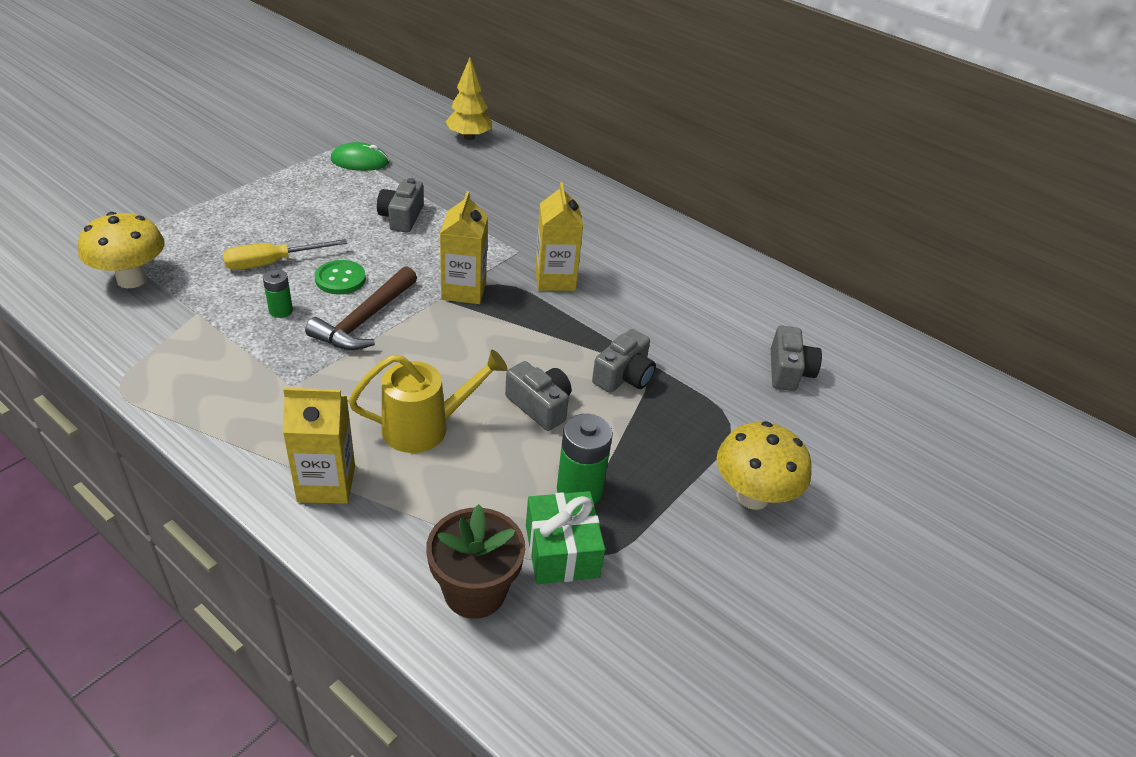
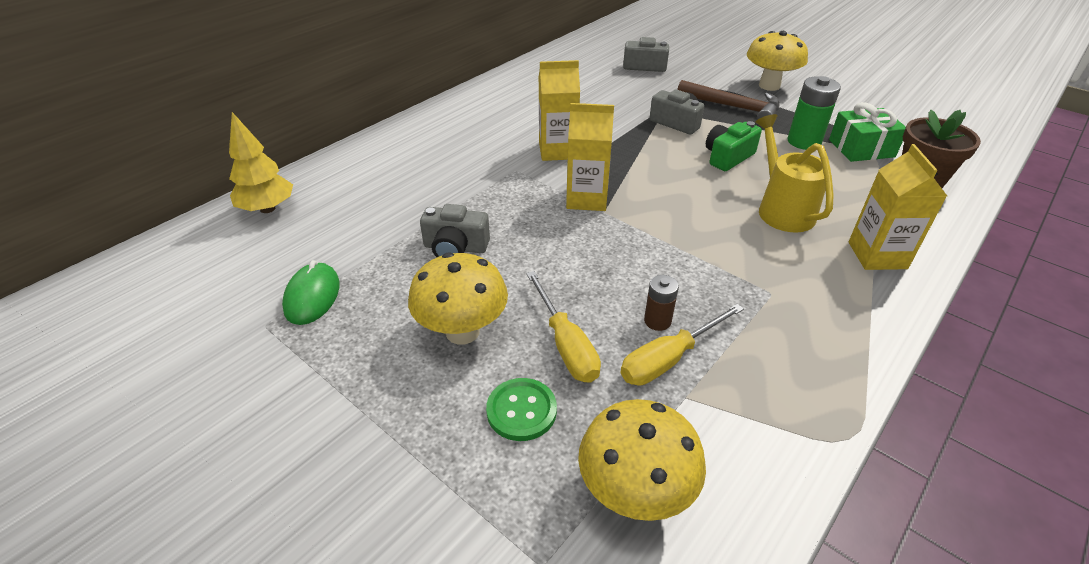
camera: 85 degrees left, 0 degrees up
green battery [263,269,293,318] -> brown battery [644,275,679,331]
brown hammer [305,266,417,350] -> brown hammer moved to [677,80,779,120]
green button [315,260,366,294] -> green button moved to [486,378,557,441]
grey camera [505,361,571,431] -> green camera [706,121,762,171]
none -> yellow mushroom [408,253,508,345]
none -> yellow screwdriver [620,304,744,385]

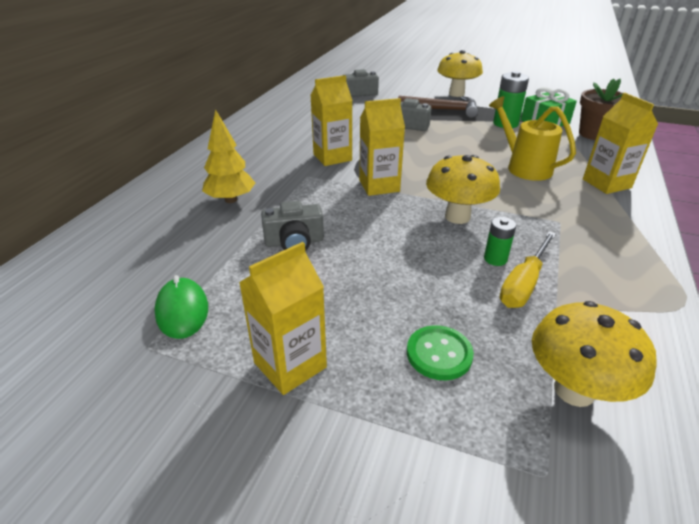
camera: 20 degrees left, 5 degrees down
yellow tree [229,112,293,213] -> yellow tree moved to [202,109,255,203]
yellow mushroom [408,253,508,345] -> yellow mushroom moved to [426,155,500,224]
yellow screwdriver [526,271,601,383] -> none
brown battery [644,275,679,331] -> green battery [484,217,516,266]
green camera [706,121,762,171] -> none
none -> yellow carton [239,242,327,395]

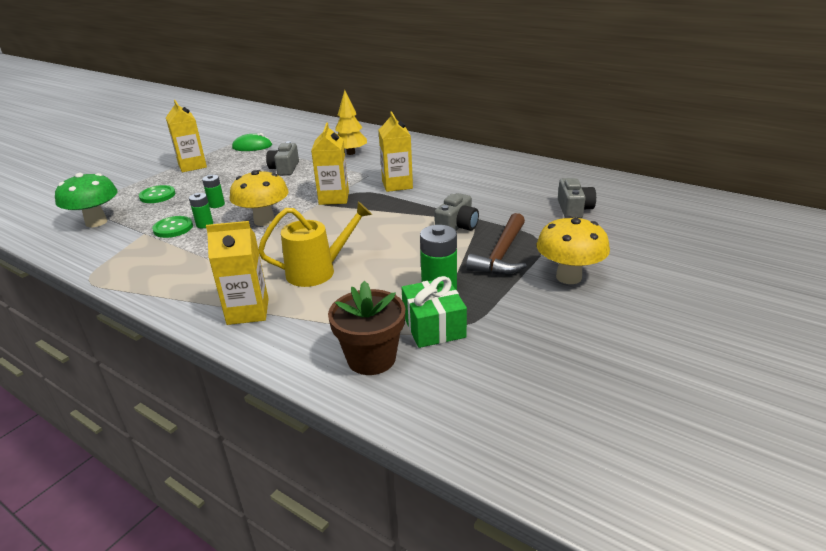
camera: 105 degrees right, 5 degrees down
yellow screwdriver [500,231,556,308] -> green button [152,216,193,238]
yellow mushroom [532,301,657,407] -> green mushroom [55,173,118,227]
none -> green battery [202,174,225,208]

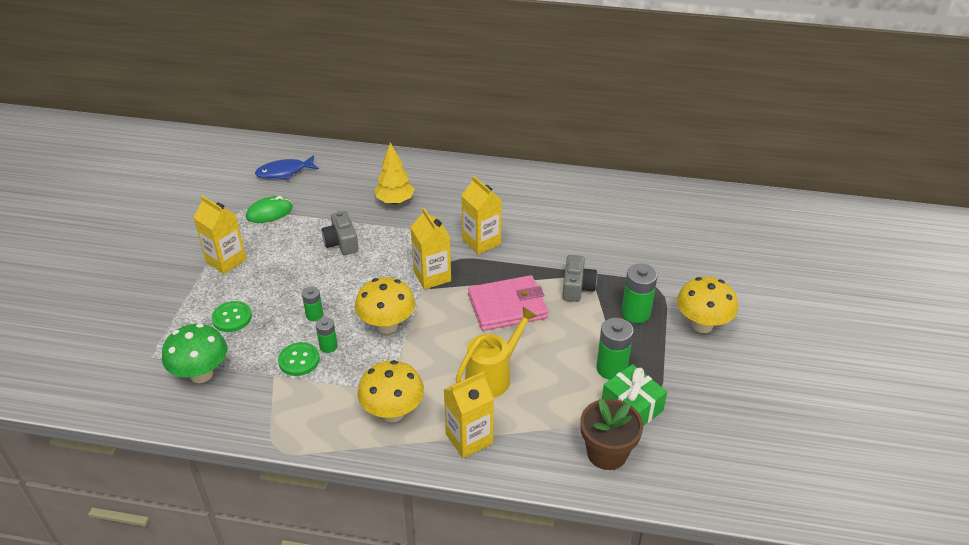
camera: 25 degrees left, 10 degrees up
brown hammer [466,213,527,275] -> green battery [622,264,658,323]
grey camera [558,178,596,218] -> none
none -> blue fish [255,155,319,180]
none -> yellow mushroom [358,360,424,422]
none -> pink wallet [468,275,548,331]

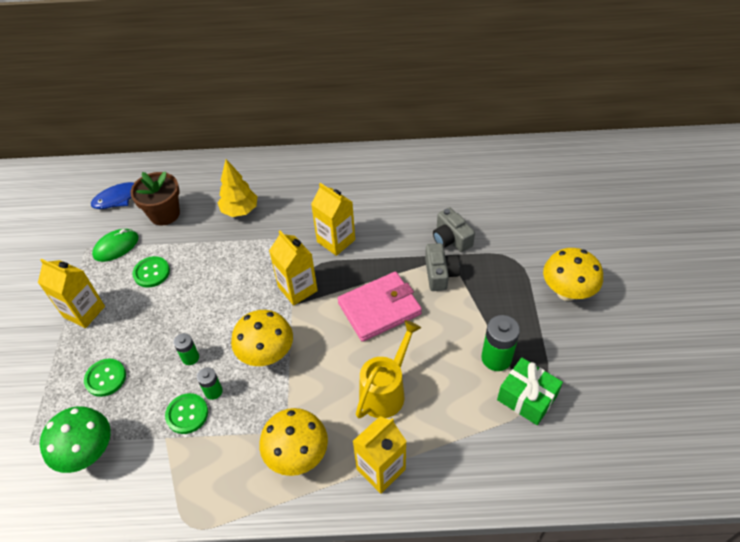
camera: 10 degrees left, 10 degrees up
grey camera [322,211,359,255] -> grey camera moved to [433,207,475,252]
brown flower pot [581,399,643,470] -> brown flower pot moved to [130,171,180,226]
green battery [622,264,658,323] -> none
none -> green button [132,256,170,288]

